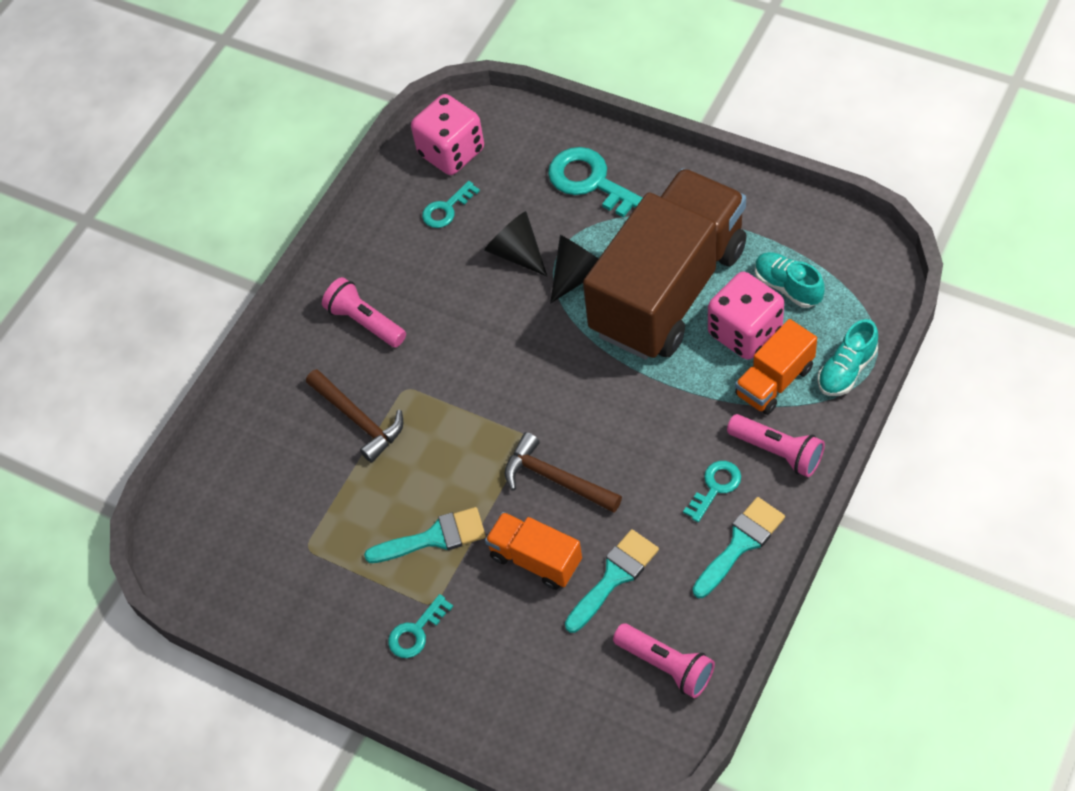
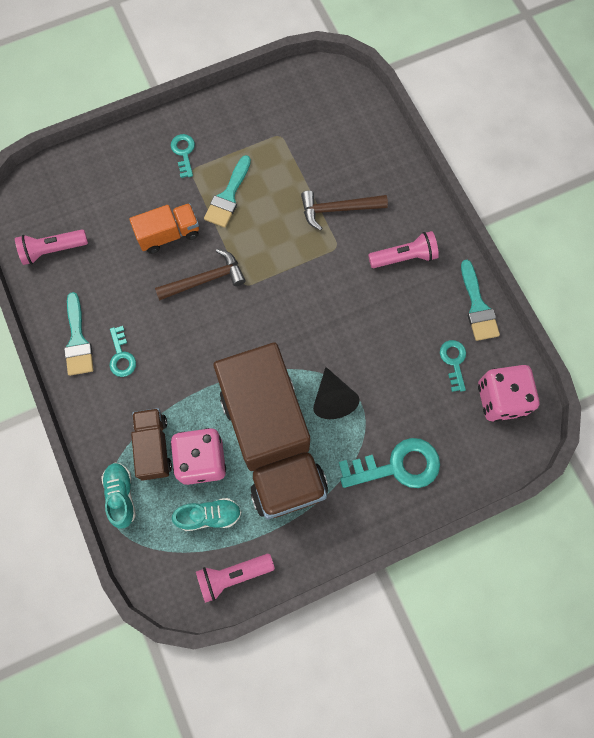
camera: 120 degrees right, 15 degrees up
black cone [484,211,547,276] -> none
turquoise brush [565,529,659,633] -> turquoise brush moved to [461,260,500,341]
pink flashlight [727,414,825,477] -> pink flashlight moved to [196,554,275,603]
orange truck [735,319,817,415] -> brown truck [131,408,172,481]

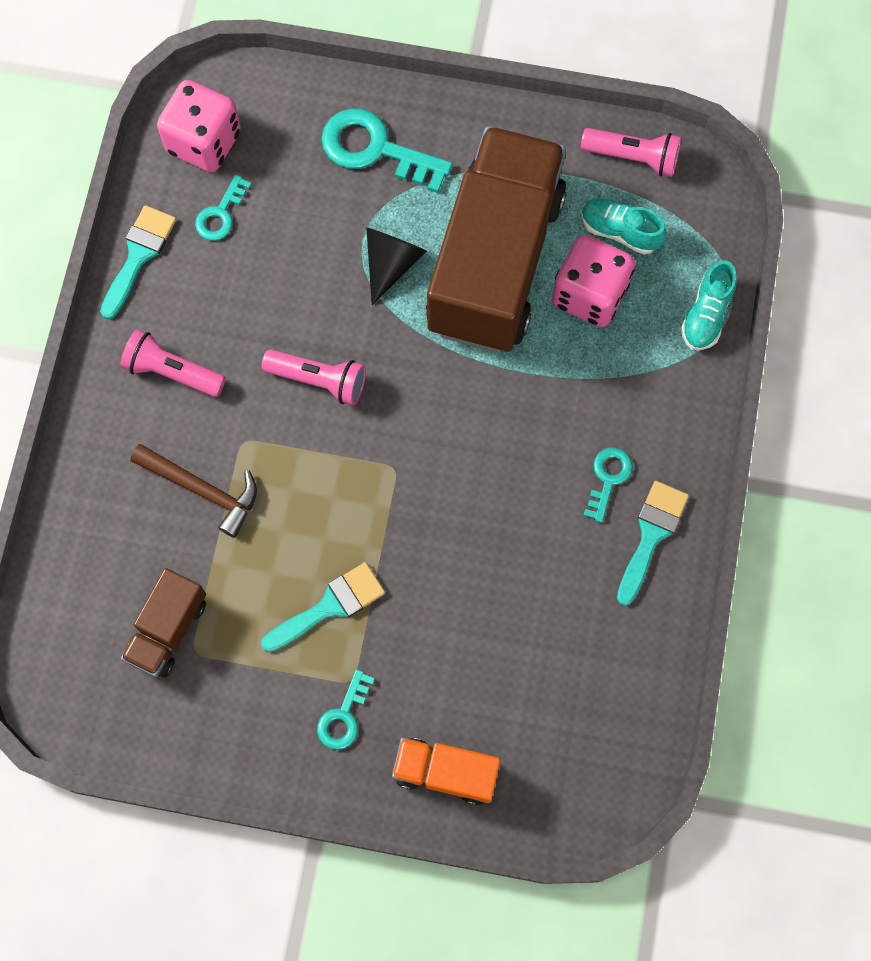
camera: 145 degrees left, 0 degrees up
pink flashlight [15,230,88,265] -> pink flashlight moved to [262,350,366,405]
orange truck [129,203,199,254] -> orange truck moved to [392,738,500,805]
brown truck [131,408,172,481] -> brown truck moved to [121,568,206,678]
brown hammer [155,249,246,300] -> none

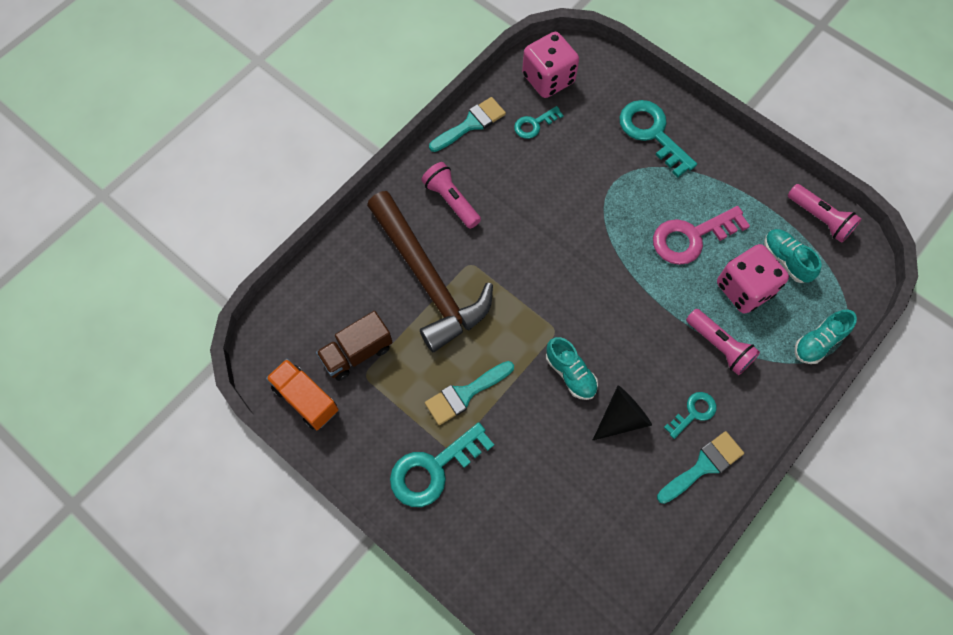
camera: 30 degrees right, 5 degrees down
brown hammer [130,444,257,538] -> brown hammer [367,191,493,352], size x1.83
turquoise brush [261,562,385,652] -> turquoise brush turned 150 degrees clockwise [425,361,514,425]
pink flashlight [262,350,366,405] -> pink flashlight moved to [686,309,760,375]
turquoise key [317,669,375,750] -> turquoise key [390,422,494,507], size x1.81
black cone [366,227,427,305] -> black cone moved to [593,386,652,440]
orange truck [392,738,500,805] -> orange truck moved to [266,359,339,430]
brown truck [426,126,567,352] -> pink key [653,206,750,265]
none -> turquoise shoe [546,337,598,400]

